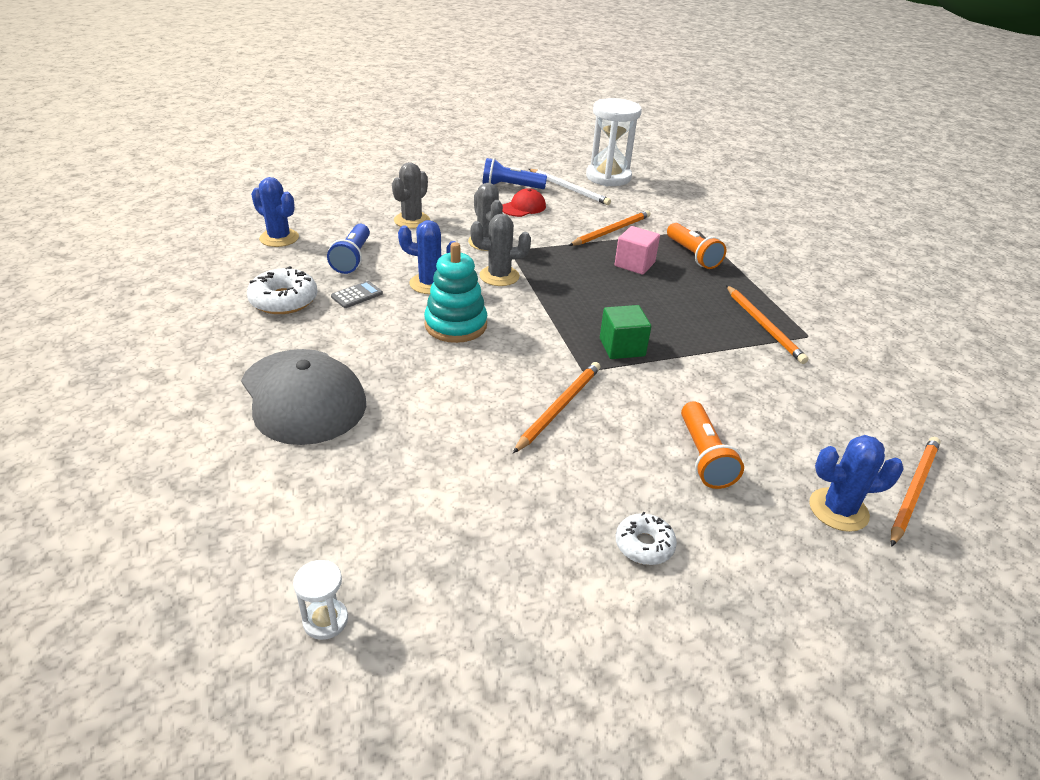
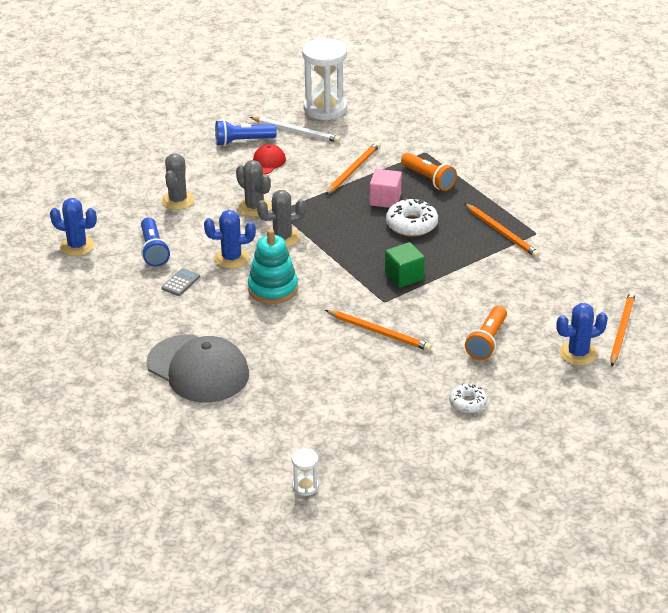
camera: 15 degrees left, 0 degrees up
white donut [247,266,318,314] -> white donut moved to [386,198,438,237]
orange pencil [513,362,600,453] -> orange pencil turned 105 degrees clockwise [325,310,432,351]
orange flashlight [681,401,744,489] -> orange flashlight turned 45 degrees clockwise [465,306,507,360]

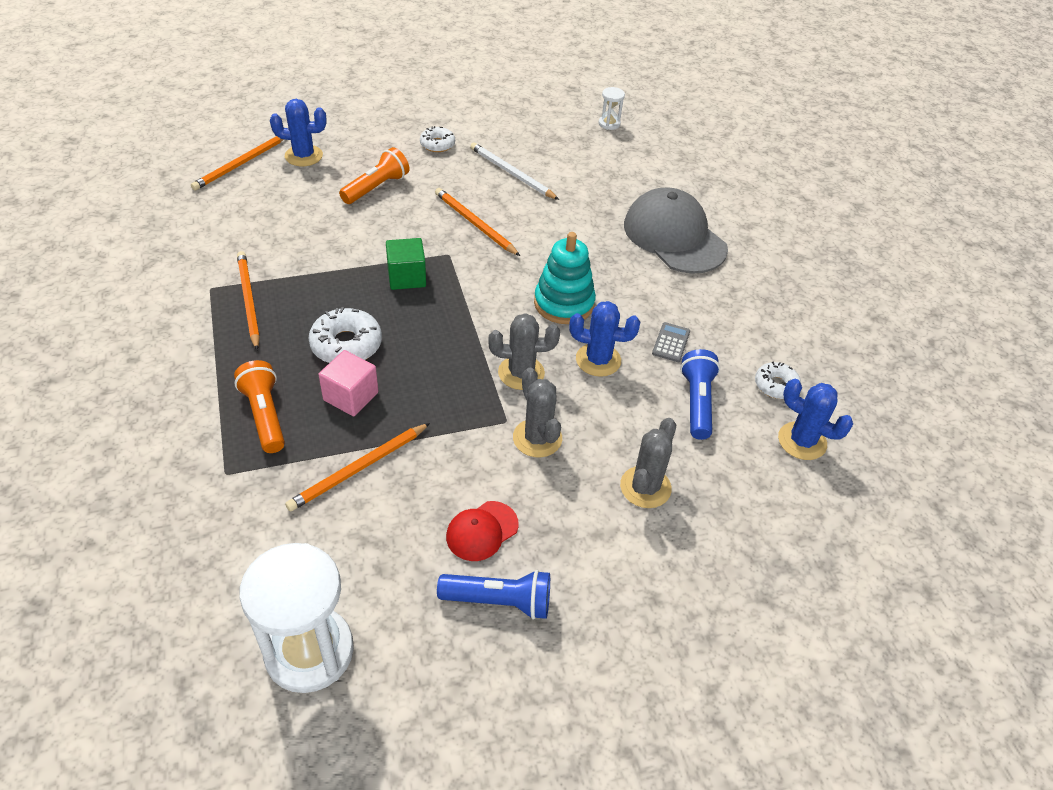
camera: 165 degrees left, 10 degrees up
grey calculator [161,268,200,296] -> grey calculator turned 150 degrees clockwise [652,322,690,362]
white pencil [250,117,341,143] -> white pencil moved to [470,142,559,200]
none -> white donut [755,361,801,399]

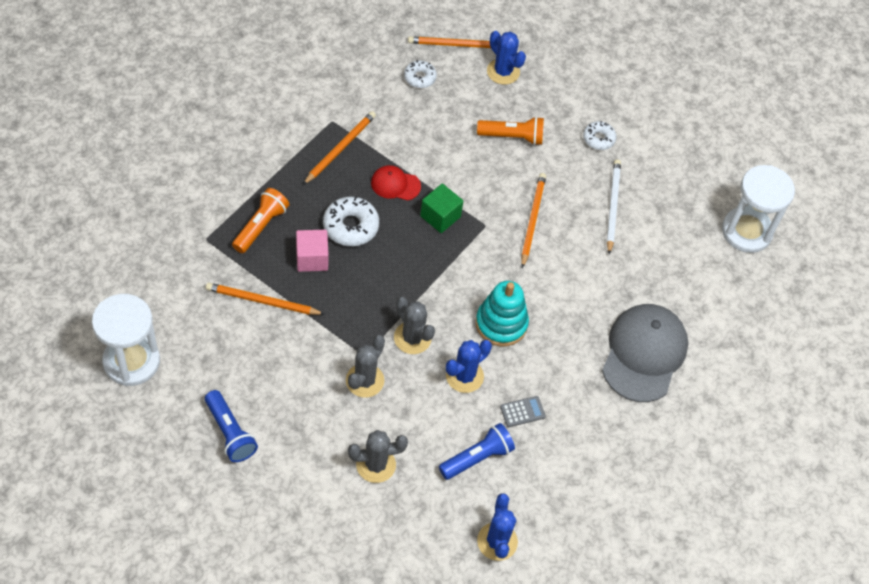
camera: 50 degrees right, 10 degrees up
red cap [446,501,518,561] -> red cap moved to [371,165,421,200]
blue cactus [569,301,640,377] -> blue cactus turned 75 degrees clockwise [446,340,492,393]
white hourglass [599,87,625,130] -> white hourglass [722,165,795,253], size x2.28
white donut [755,361,801,399] -> white donut moved to [404,60,437,88]

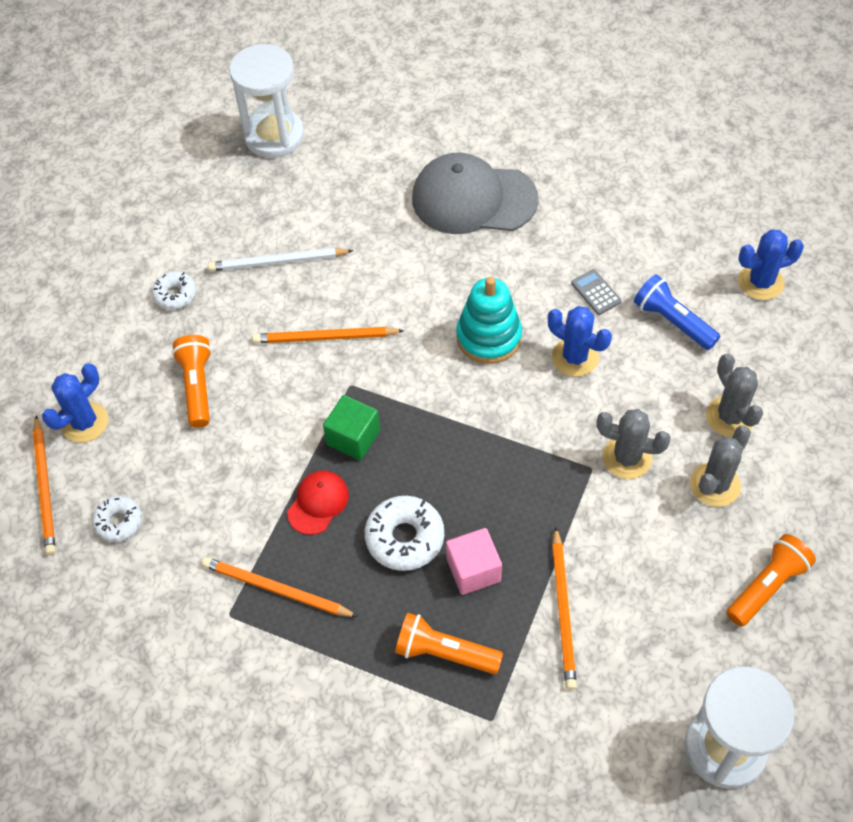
camera: 95 degrees left, 0 degrees up
blue flashlight [205,390,258,462] -> orange flashlight [726,534,816,627]
red cap [371,165,421,200] -> red cap turned 150 degrees counterclockwise [287,471,349,535]
grey cactus [394,297,435,354] -> grey cactus moved to [690,426,751,507]

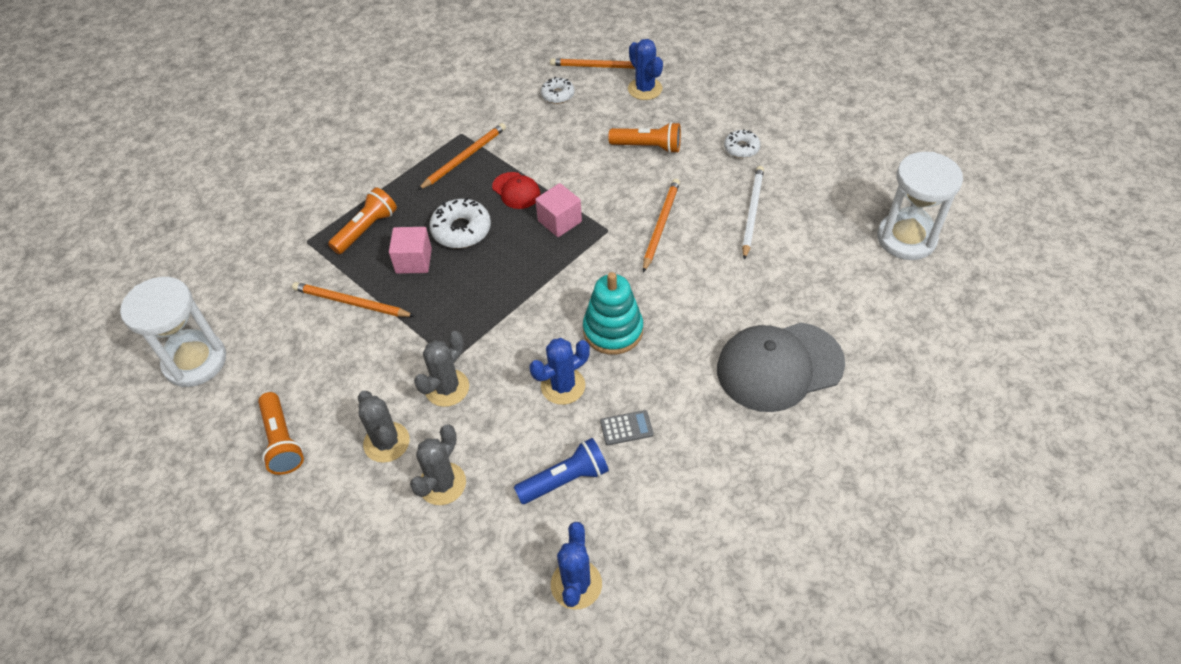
camera: 110 degrees right, 5 degrees down
green cube [323,395,380,460] -> pink cube [535,183,582,237]
grey cap [412,152,539,234] -> grey cap turned 135 degrees counterclockwise [717,323,845,412]
grey cactus [706,353,763,437] -> grey cactus turned 60 degrees counterclockwise [410,425,466,505]

